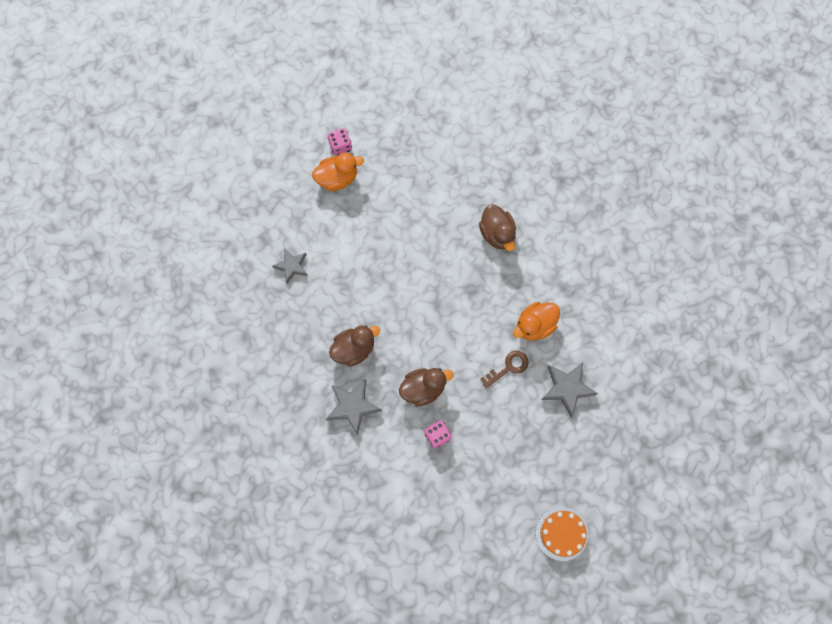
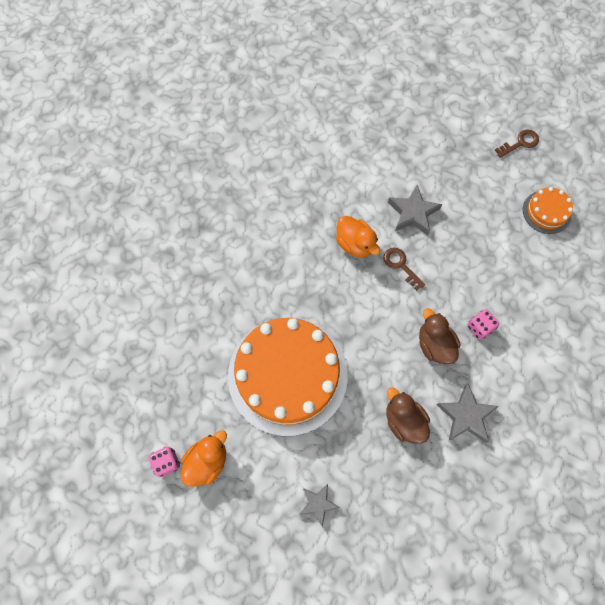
camera: 95 degrees left, 5 degrees down
orange duck [312,153,364,191] -> orange duck turned 60 degrees clockwise [181,430,227,487]
brown duck [479,205,516,251] -> none
none -> orange cake [228,318,348,436]
none -> brown key [495,129,539,158]

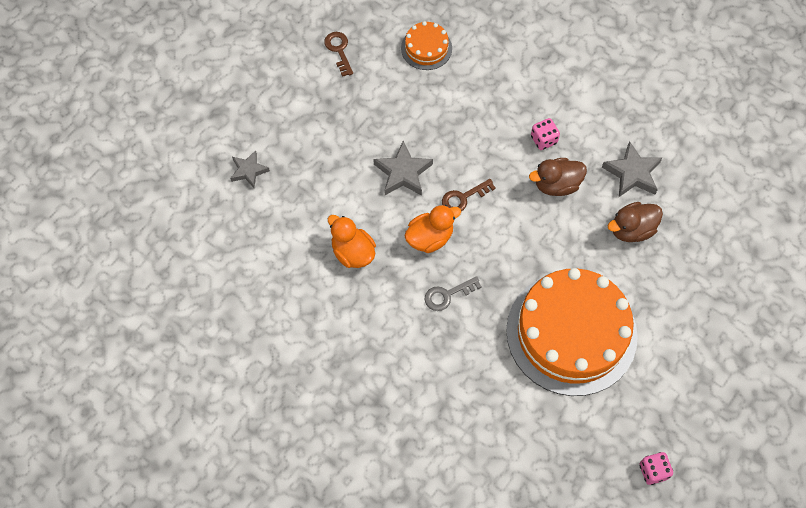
camera: 80 degrees left, 5 degrees down
orange duck [181,430,227,487] -> orange duck moved to [328,215,376,268]
grey star [299,484,340,527] -> grey star moved to [230,150,270,188]
none -> grey key [425,276,482,311]

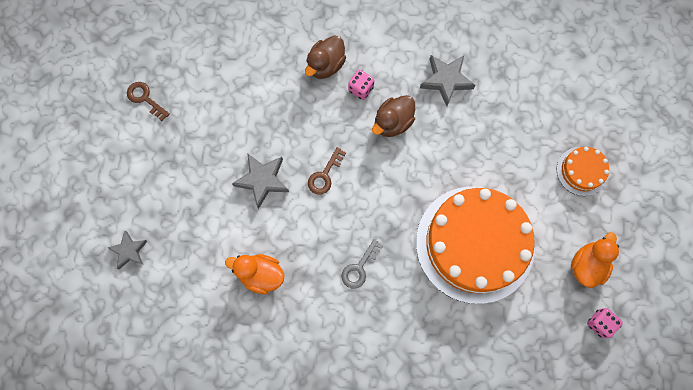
camera: 30 degrees left, 10 degrees up
orange cake [401,21,452,70] -> orange cake moved to [557,147,609,196]
orange duck [404,205,461,253] -> orange duck moved to [571,232,619,288]
brown duck [608,202,663,242] -> brown duck moved to [305,35,346,79]

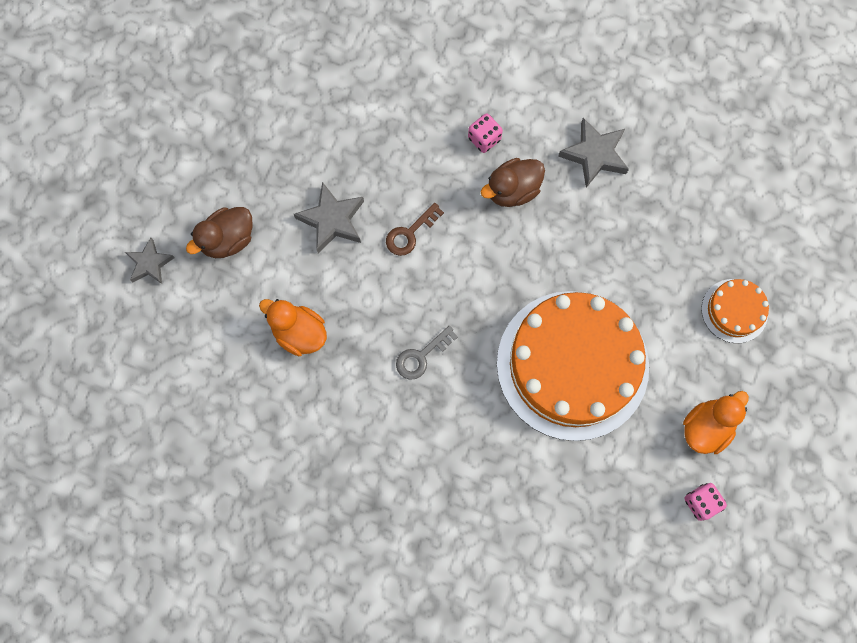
camera: 15 degrees right, 0 degrees up
brown key [127,82,170,121] -> none
brown duck [305,35,346,79] -> brown duck moved to [186,207,253,258]

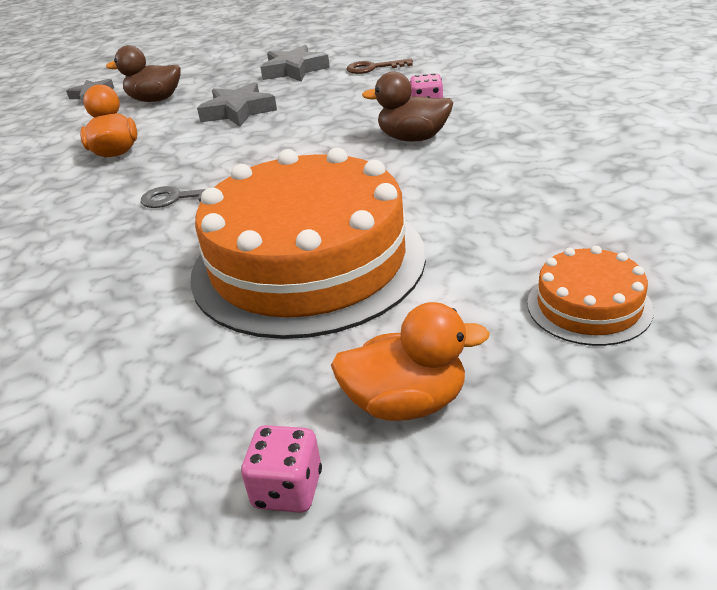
camera: 45 degrees right, 40 degrees down
brown key [386,203,444,256] -> brown key moved to [347,59,413,74]
grey star [558,118,629,188] -> grey star moved to [260,45,330,81]

